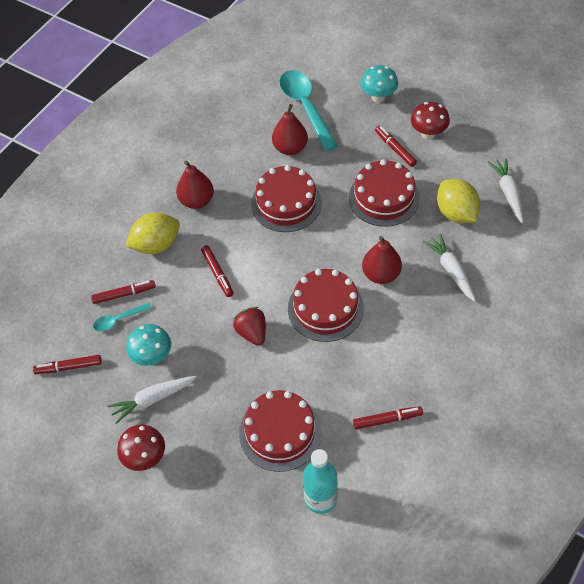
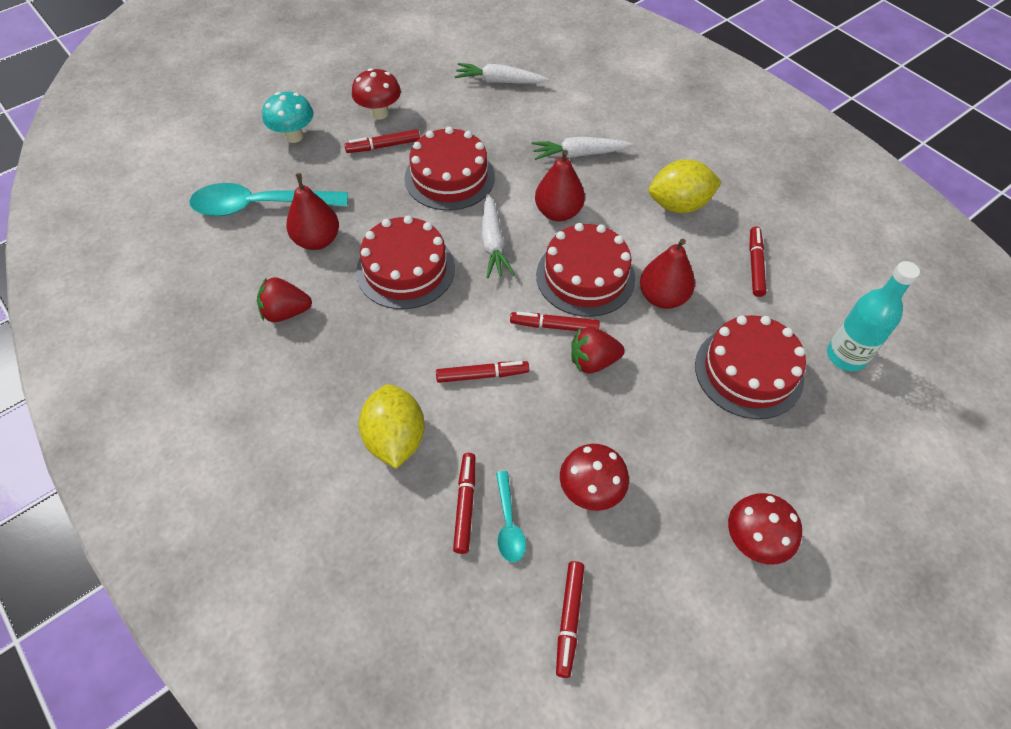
camera: 75 degrees left, 0 degrees up
white carrot [108,376,197,424] -> white carrot moved to [481,194,515,278]
turquoise mushroom [126,324,171,366] -> red mushroom [560,444,629,511]
red pear [176,161,214,209] -> red pear moved to [640,239,695,309]
yellow lemon [437,179,480,223] -> yellow lemon moved to [649,159,722,213]
none -> red strawberry [257,277,312,322]
none -> red marker [510,312,600,331]

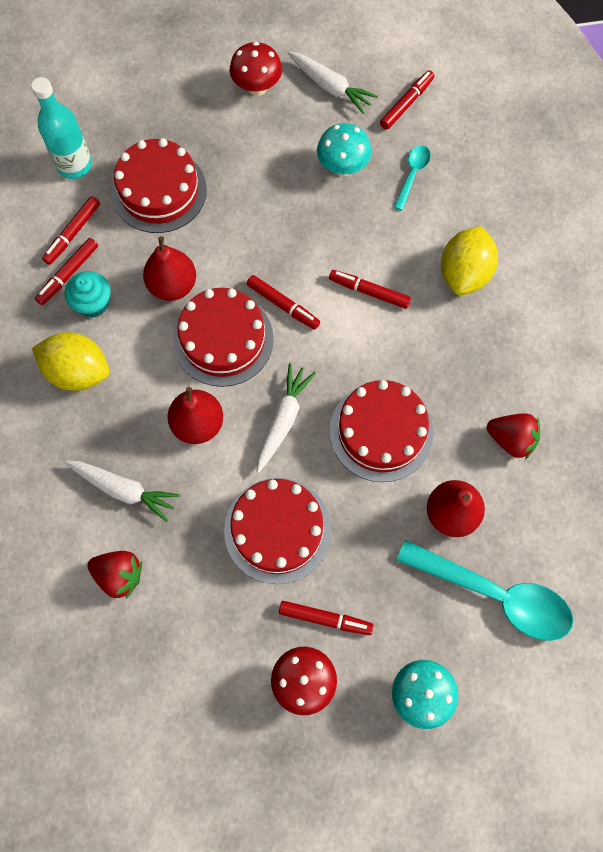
camera: 150 degrees left, 15 degrees up
red marker [453,453,476,554] -> red marker moved to [42,196,100,265]
white carrot [454,63,548,83] -> white carrot moved to [288,51,378,114]
red mushroom [560,444,629,511] -> turquoise mushroom [317,123,371,176]
red strawberry [571,327,625,373] -> red strawberry moved to [87,551,142,599]
none -> turquoise cupcake [64,271,111,318]

